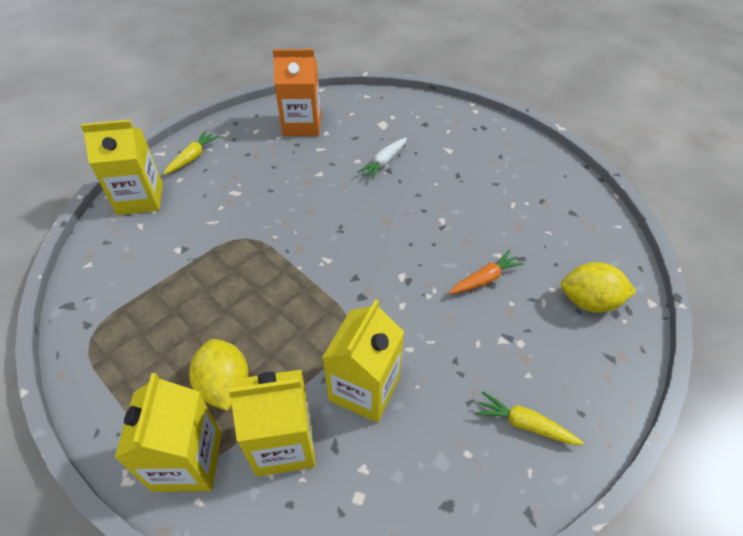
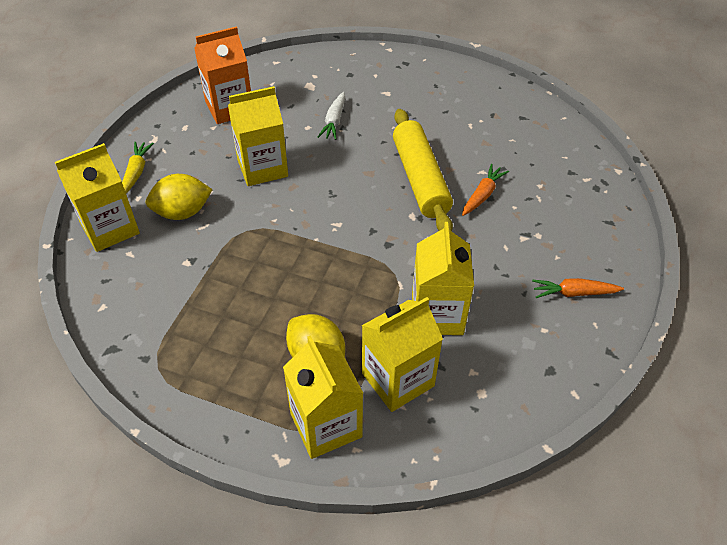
camera: 25 degrees left, 0 degrees up
yellow carrot [475,391,584,445] -> orange carrot [532,278,624,298]
yellow lemon [561,262,636,313] -> yellow lemon moved to [146,174,213,220]
none -> yellow carton [228,86,288,186]
none -> yellow rolling pin [393,109,453,231]

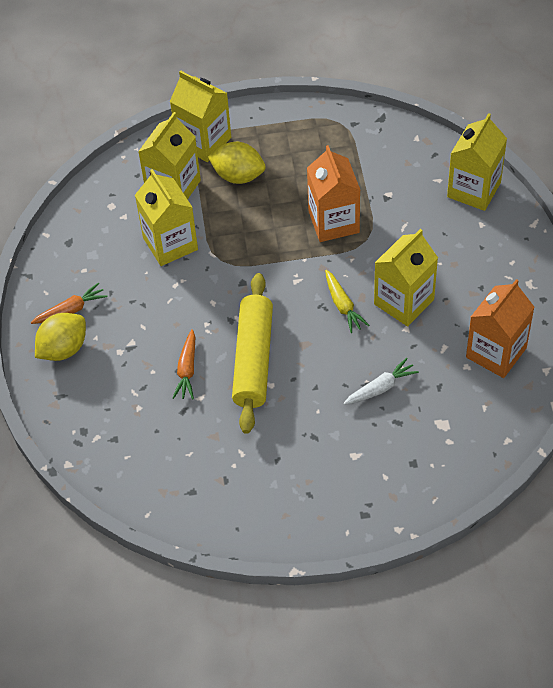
camera: 155 degrees right, 5 degrees up
yellow carrot [122,142,154,194] -> yellow carrot moved to [325,270,369,333]
yellow lemon [146,174,213,220] -> yellow lemon moved to [35,313,86,361]
white carrot [318,92,345,140] -> white carrot turned 75 degrees clockwise [343,358,419,405]
yellow rolling pin [393,109,453,231] -> yellow rolling pin turned 45 degrees clockwise [232,273,273,434]
none -> orange carton [307,145,360,242]

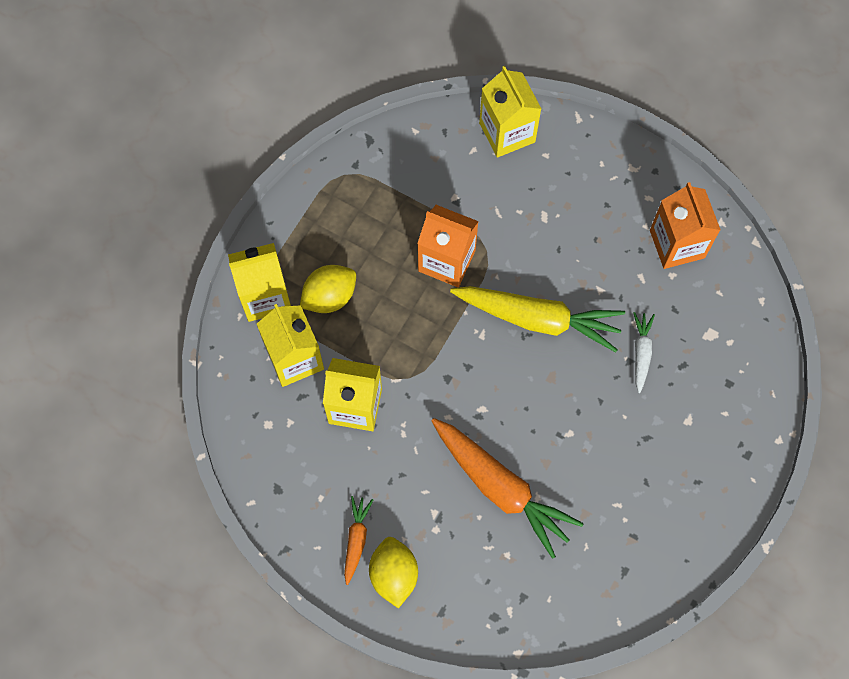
camera: 55 degrees left, 15 degrees up
orange carrot [173,329,195,399] -> orange carrot [431,418,583,559], size x2.08
yellow rolling pin [232,273,273,434] -> none
yellow carrot [325,270,369,333] -> yellow carrot [450,286,625,352], size x2.08
yellow carton [374,229,438,327] -> none

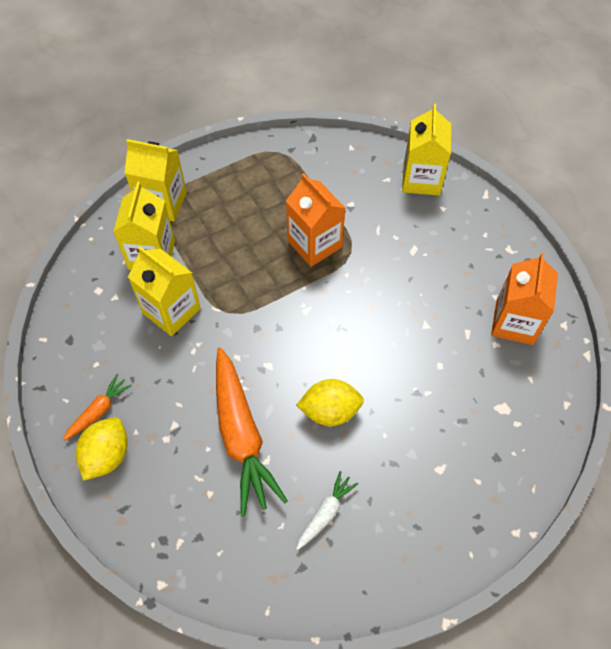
camera: 30 degrees right, 10 degrees down
yellow lemon [300,265,356,313] -> yellow lemon moved to [296,379,364,426]
yellow carrot [450,286,625,352] -> none
white carrot [633,312,655,393] -> white carrot moved to [296,471,359,550]

